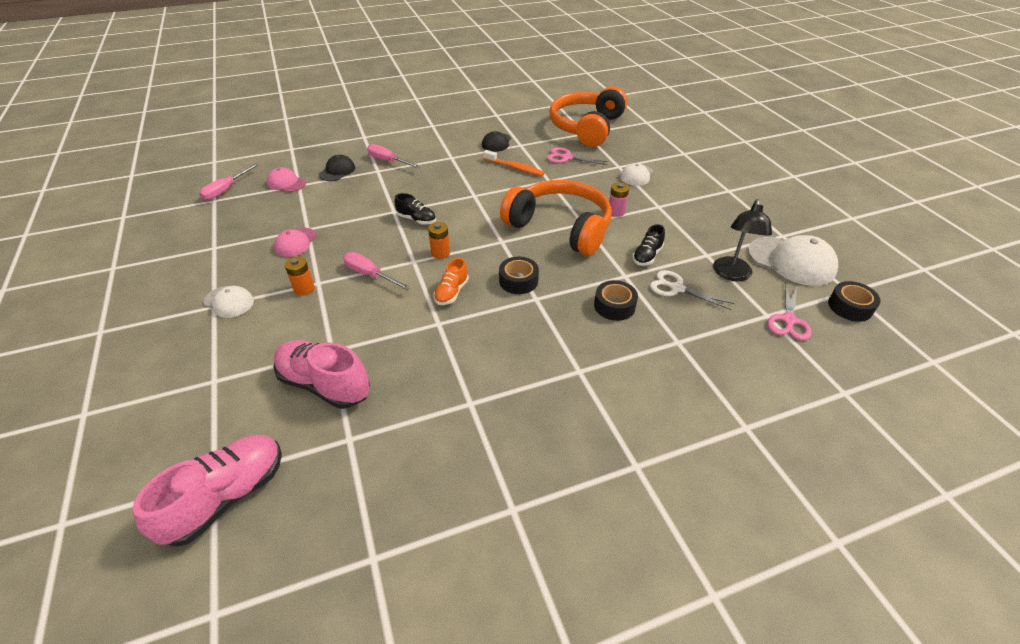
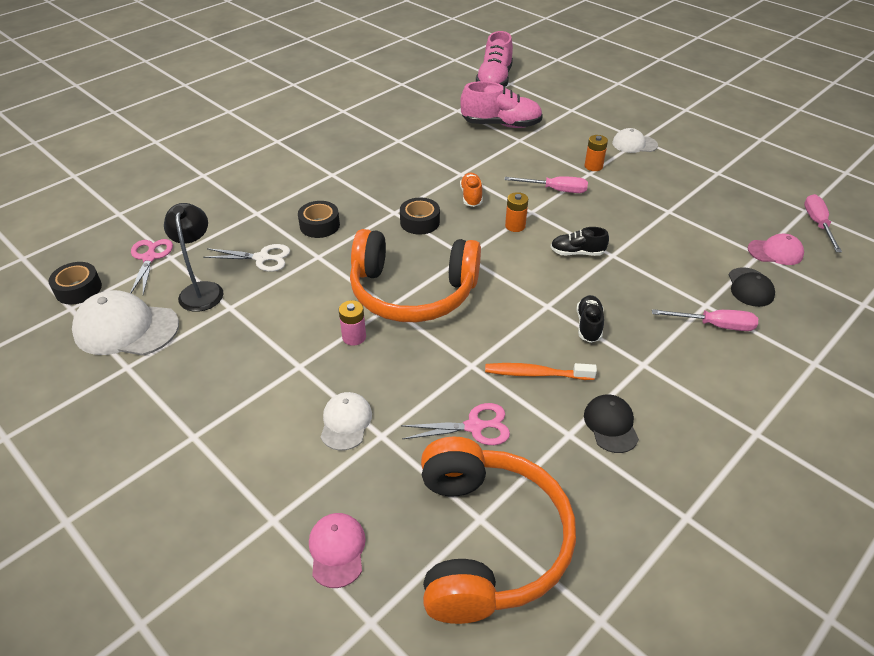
camera: 155 degrees right, 0 degrees up
pink cap [274,228,317,257] -> pink cap moved to [309,513,366,588]
black shoe [632,224,665,266] -> black shoe moved to [577,295,604,343]

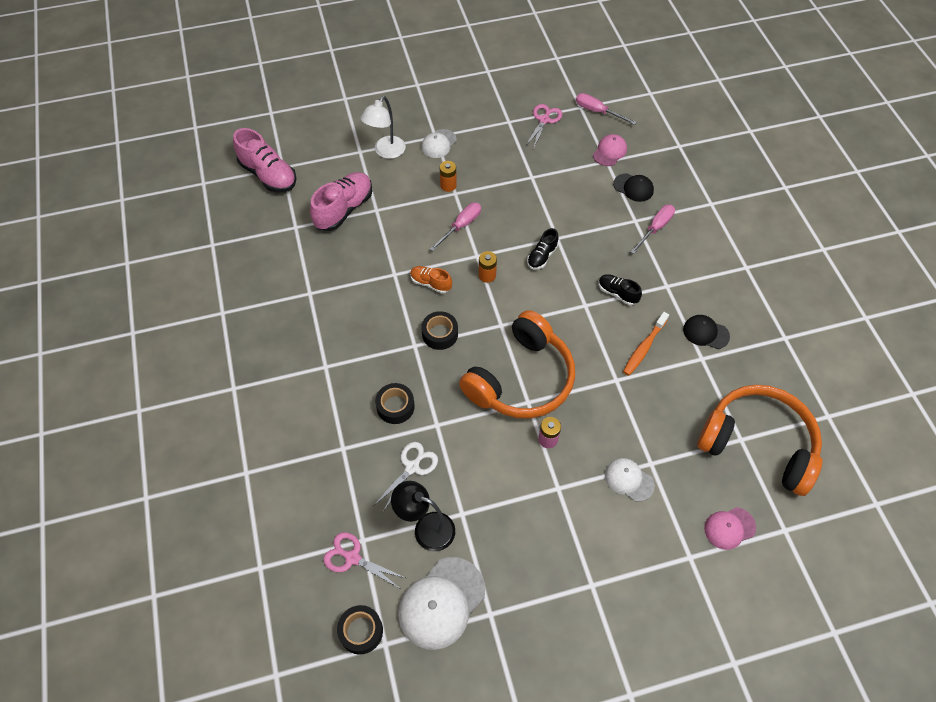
camera: 60 degrees left, 15 degrees up
pink cap [309,513,366,588] -> pink cap turned 45 degrees counterclockwise [704,507,756,550]
pink scissors [401,403,510,445] -> pink scissors moved to [526,104,562,150]
none -> white lamp [360,96,406,159]

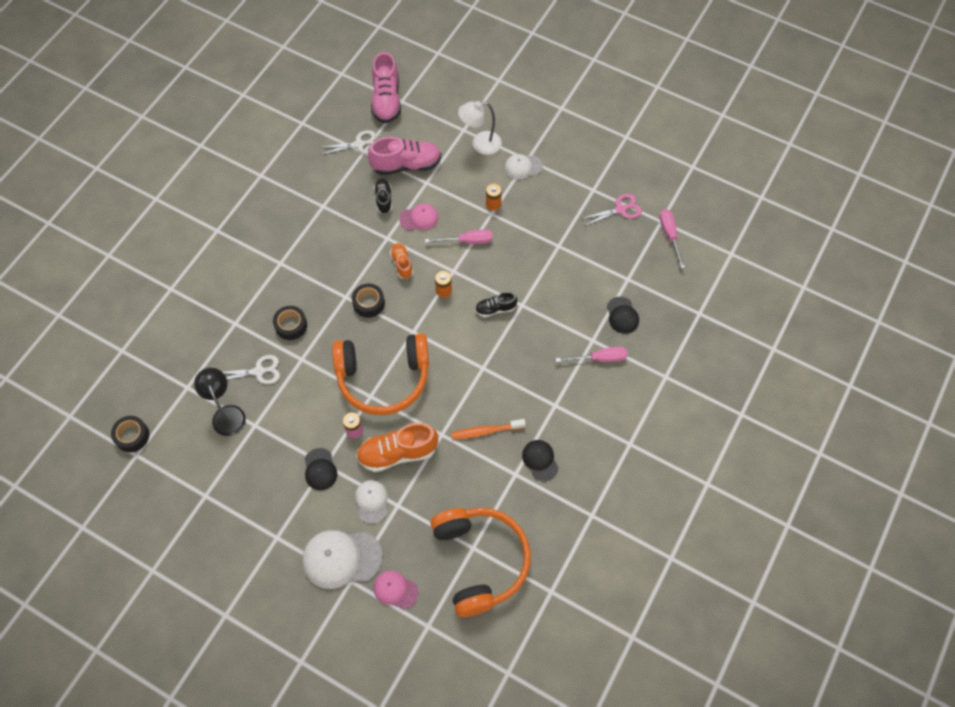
camera: 45 degrees right, 5 degrees up
pink scissors [323,532,405,588] -> none
white cap [398,557,485,650] -> white cap moved to [302,530,383,589]
pink cap [593,134,627,166] -> pink cap moved to [399,203,438,231]
black shoe [598,274,642,305] -> black shoe moved to [374,179,392,214]
none -> black cap [305,448,337,490]
none -> white scissors [318,130,376,155]
none -> orange shoe [356,423,438,472]

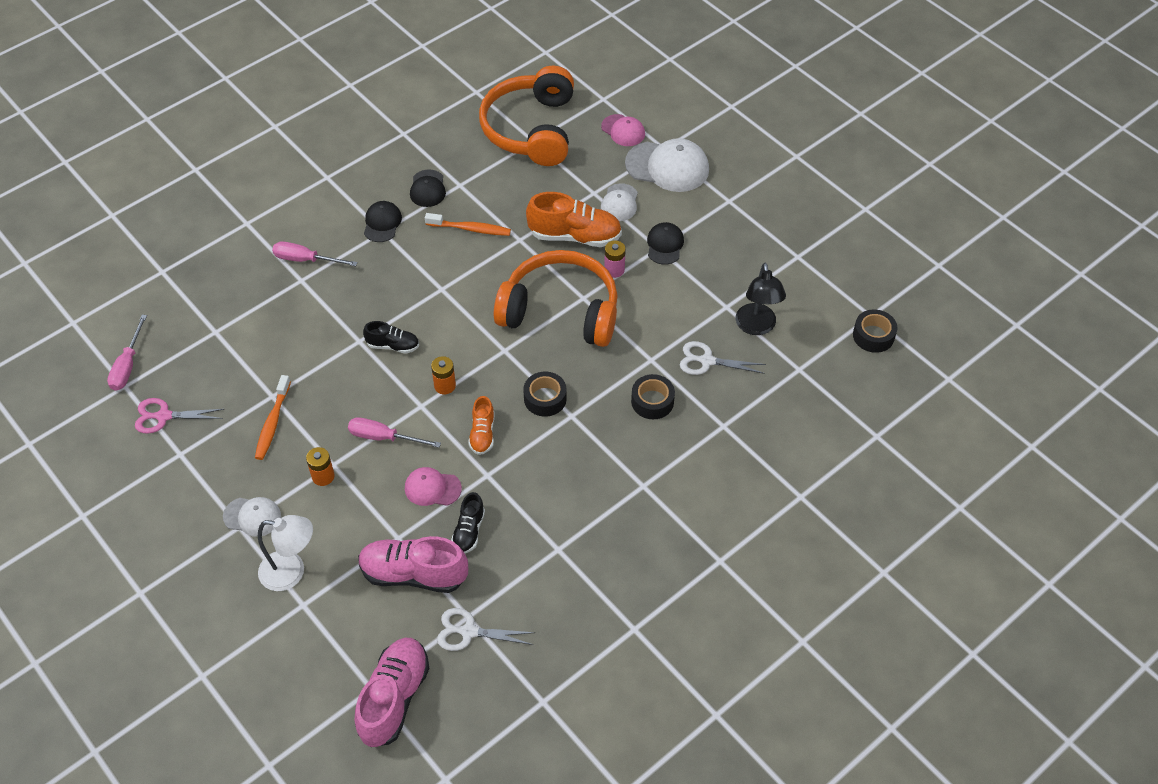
camera: 160 degrees left, 10 degrees down
black cap [607,297,639,334] -> black cap moved to [364,201,402,242]
none -> orange toothbrush [255,375,291,460]

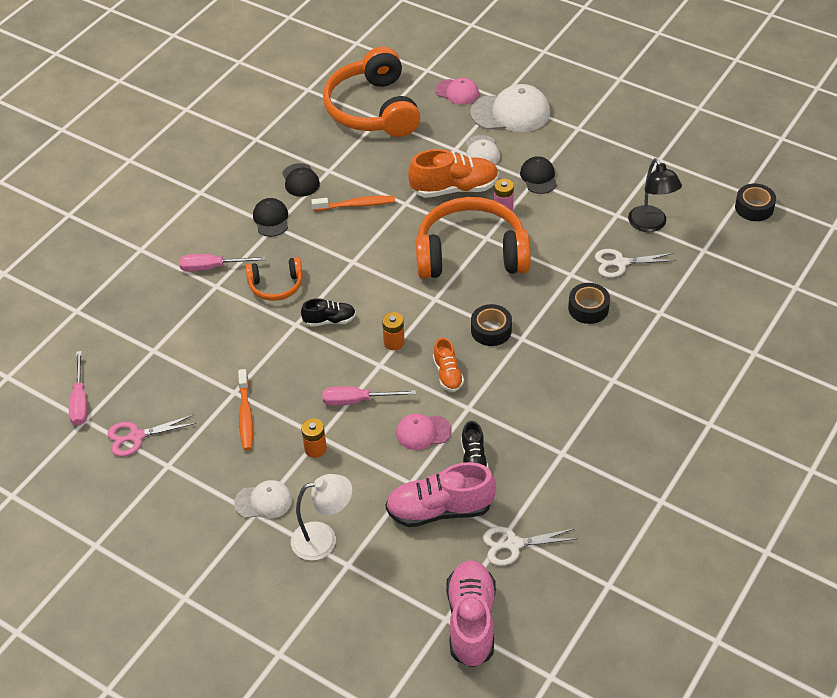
camera: 15 degrees left, 5 degrees down
none -> orange headphones [245,257,303,301]

